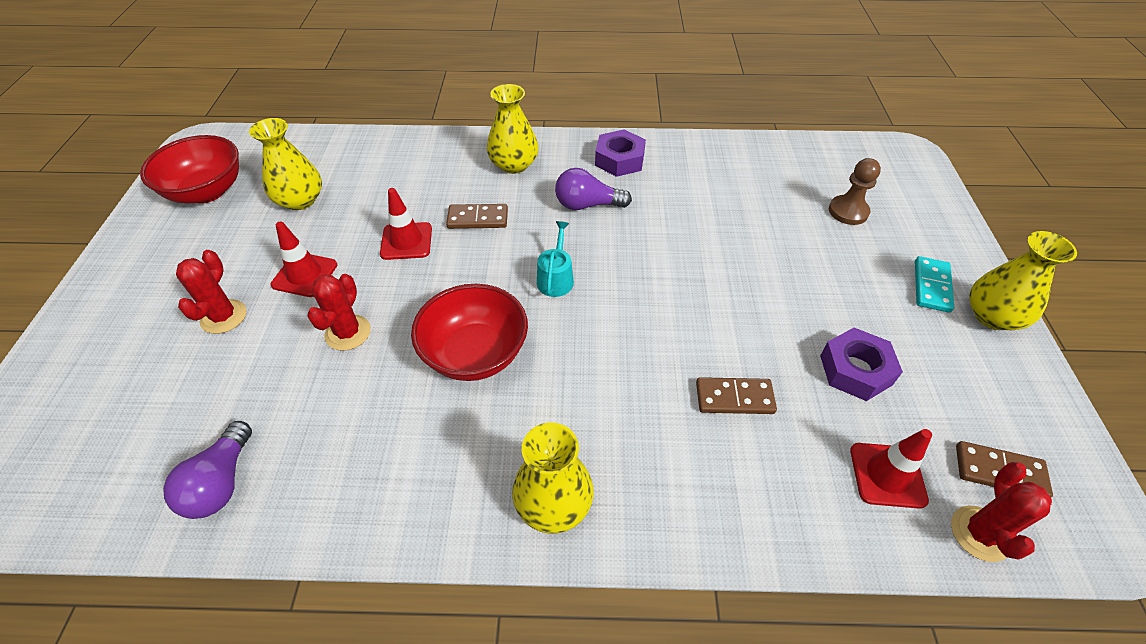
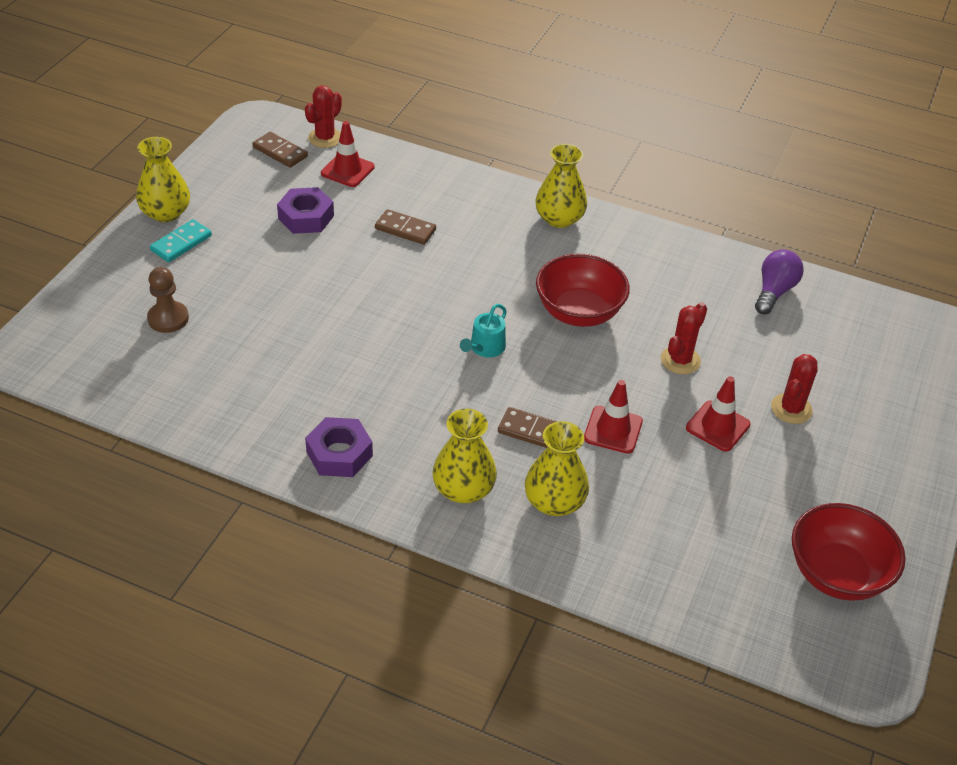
camera: 160 degrees left, 5 degrees down
yellow vase [249,118,322,210] -> yellow vase moved to [525,421,589,516]
purple light bulb [555,168,632,210] -> none

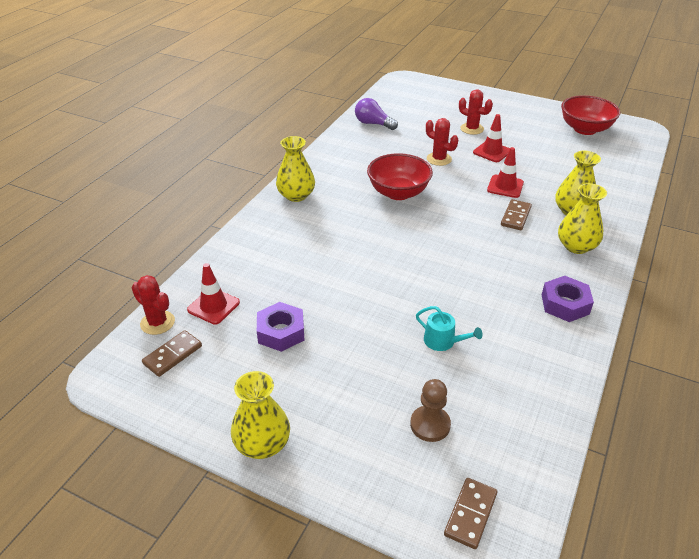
camera: 85 degrees left, 5 degrees down
turquoise domino [150,219,212,262] -> none
brown domino [375,209,436,245] -> brown domino moved to [444,478,497,549]
turquoise watering can [460,304,507,357] -> turquoise watering can moved to [416,306,483,351]

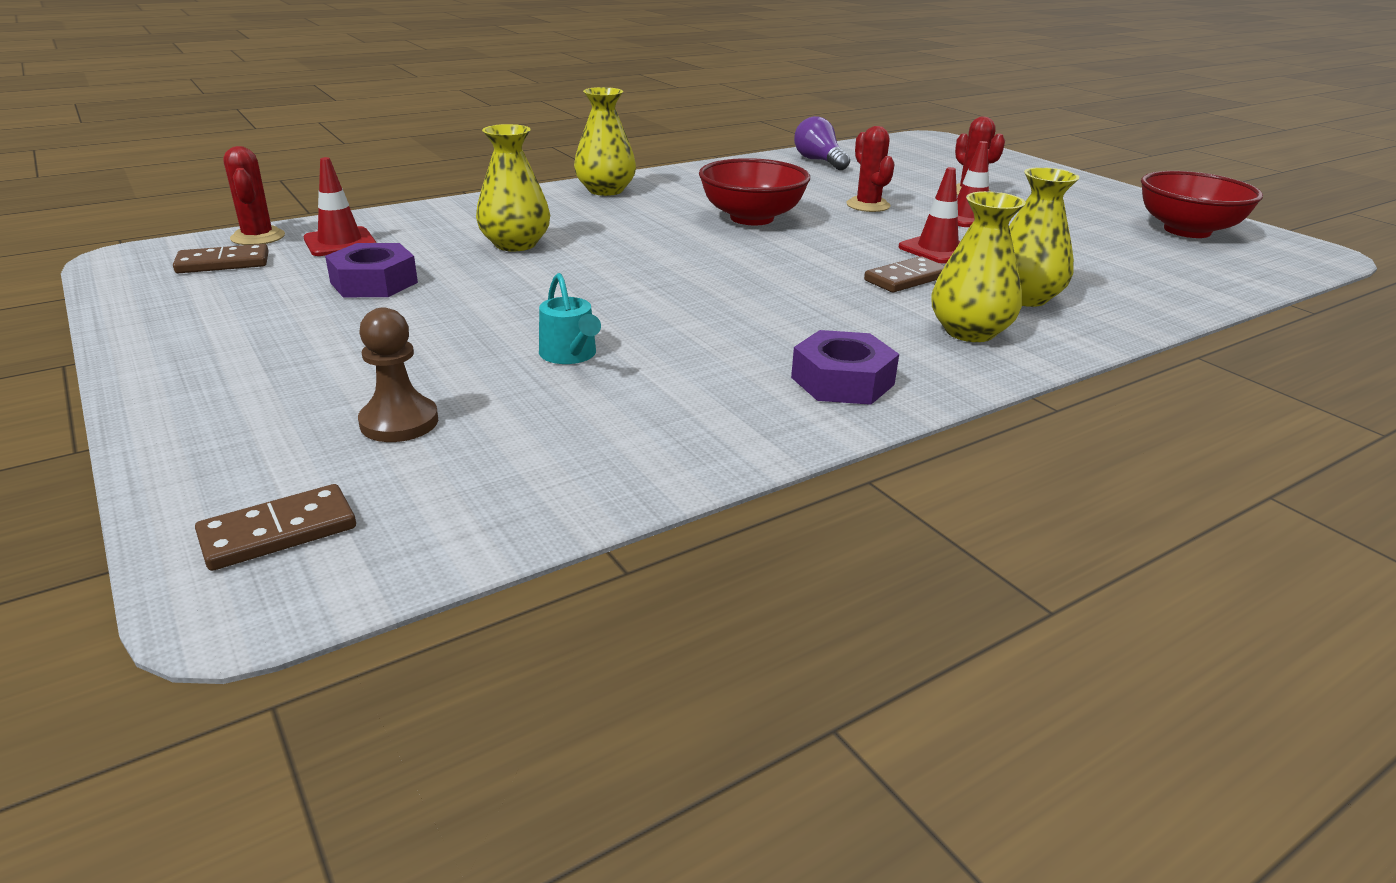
camera: 30 degrees right, 10 degrees down
yellow vase [231,371,290,459] -> yellow vase moved to [476,124,550,251]

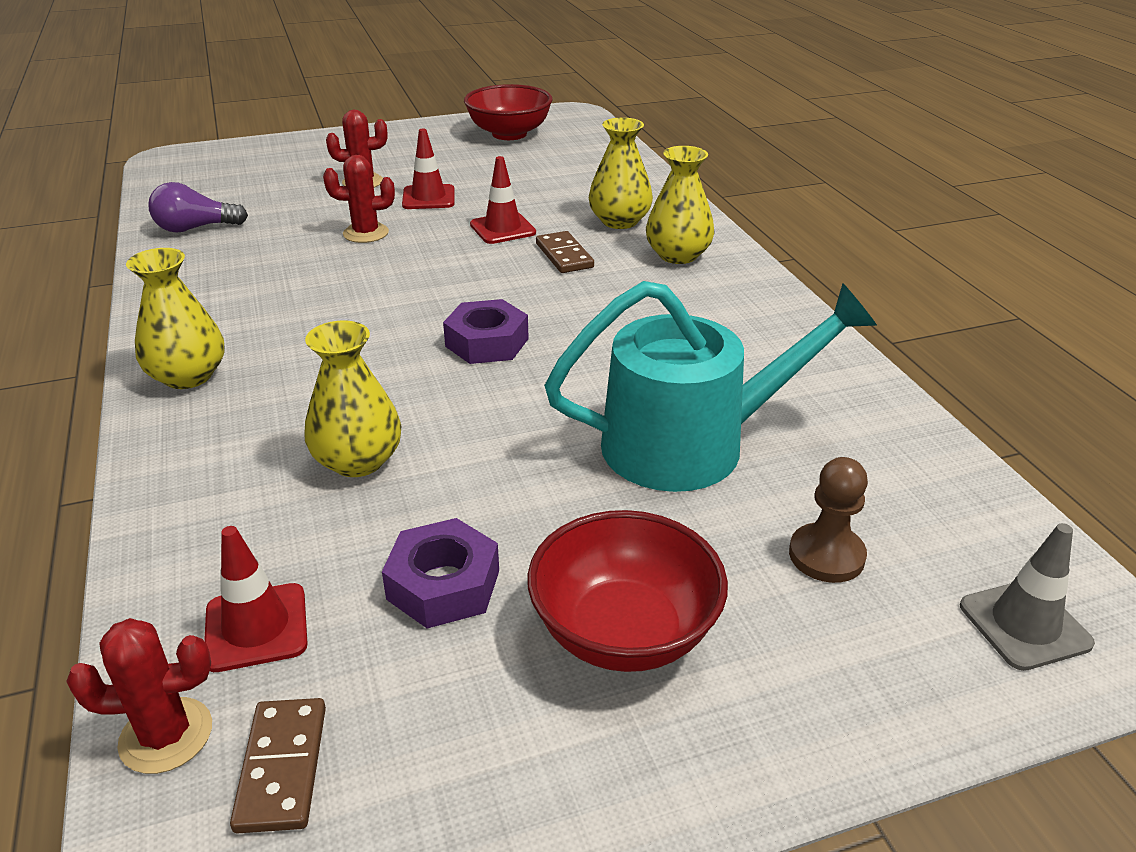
camera: 75 degrees left, 5 degrees up
brown domino [195,484,356,571] -> grey traffic cone [960,523,1095,671]
turquoise watering can [539,273,601,364] -> turquoise watering can [544,281,877,492], size x2.45
red bowl [699,158,810,225] -> red bowl moved to [527,510,728,672]
purple nut [791,330,899,405] -> purple nut moved to [443,299,529,364]

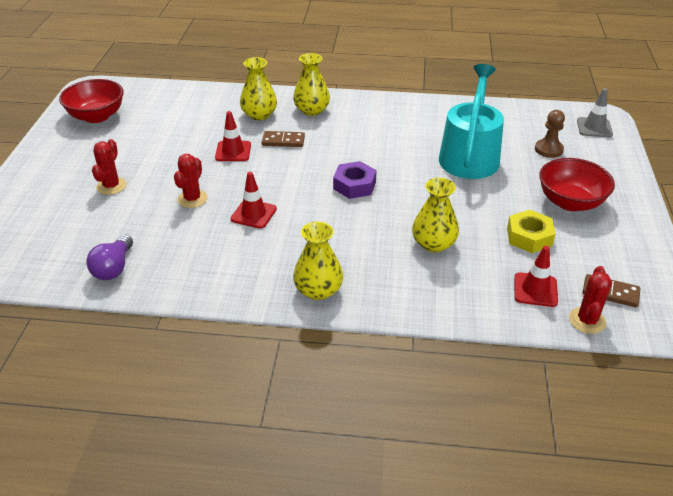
camera: 65 degrees left, 5 degrees up
purple nut [382,518,499,629] -> yellow nut [507,210,556,253]
red traffic cone [402,129,455,209] -> red traffic cone moved to [231,172,277,229]

